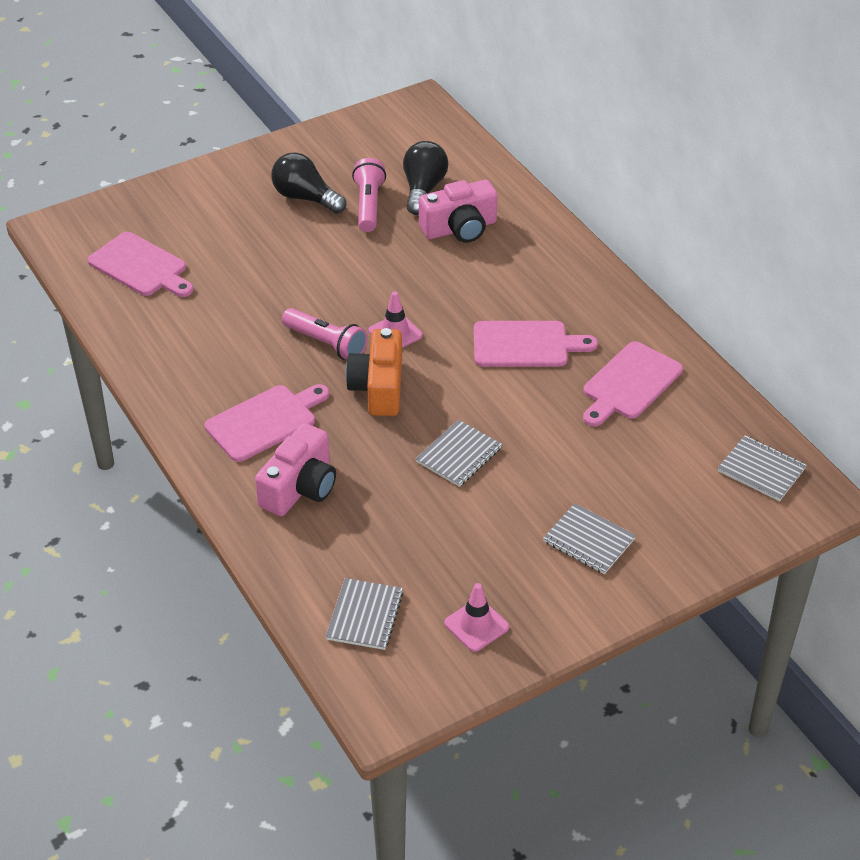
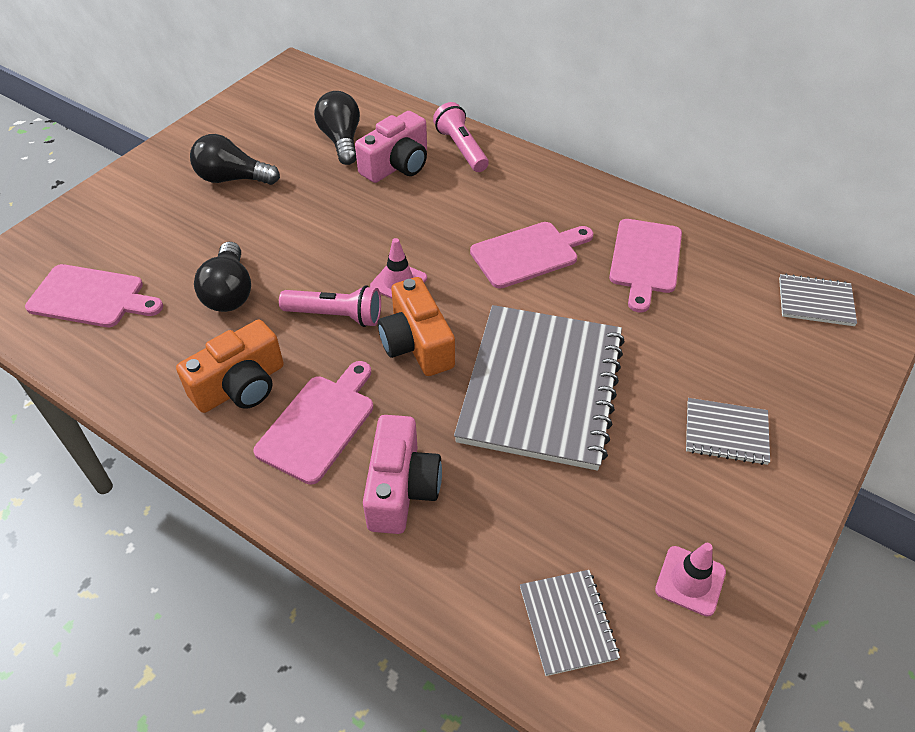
camera: 25 degrees left, 5 degrees up
pink flashlight [352,158,386,232] -> pink flashlight moved to [433,102,489,172]
grey notebook [416,420,502,487] -> grey notebook [454,305,625,470], size x2.27
none -> orange camera [176,320,284,413]
none -> black light bulb [194,242,251,312]

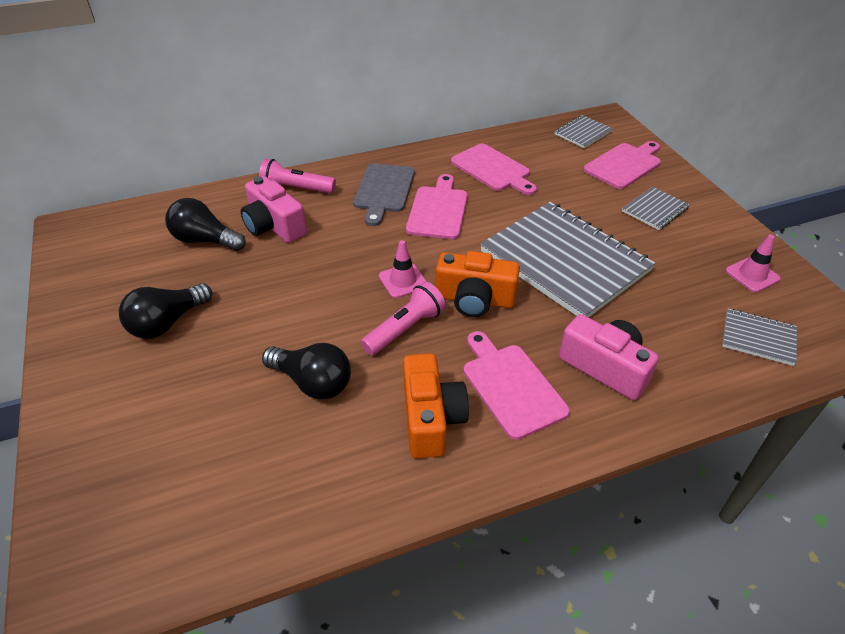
camera: 55 degrees left, 5 degrees down
pink cutting board [25,264,163,327] -> pink cutting board moved to [584,141,661,189]
pink camera [355,111,427,183] -> pink camera turned 150 degrees clockwise [241,176,307,243]
none -> grey cutting board [353,163,415,226]

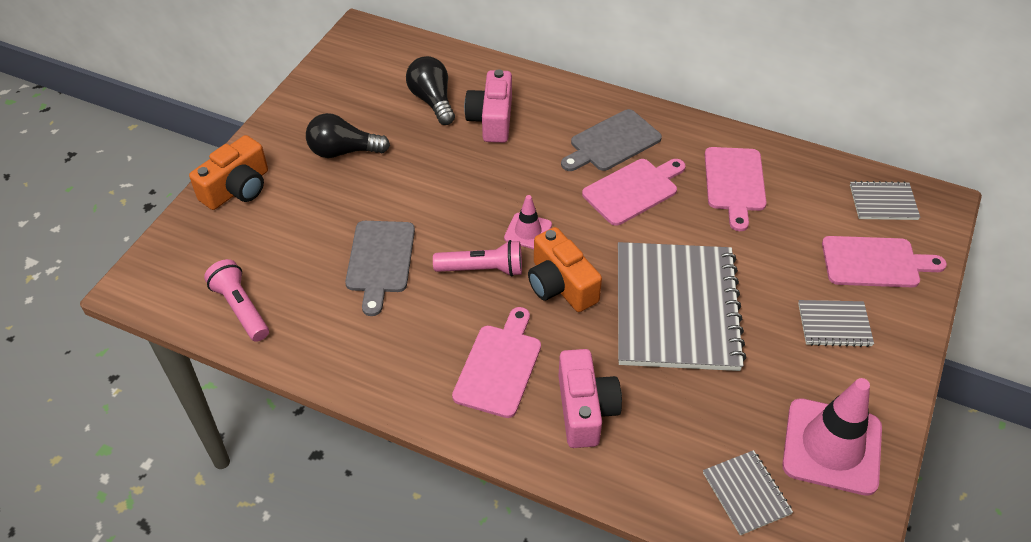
camera: 45 degrees right, 5 degrees up
pink flashlight [259,159,336,193] -> pink flashlight moved to [204,259,269,342]
black light bulb [262,343,351,400] -> grey cutting board [345,221,415,316]
orange camera [403,353,469,458] -> orange camera moved to [189,135,268,210]
pink traffic cone [725,234,781,293] -> pink traffic cone [782,378,882,496], size x1.94

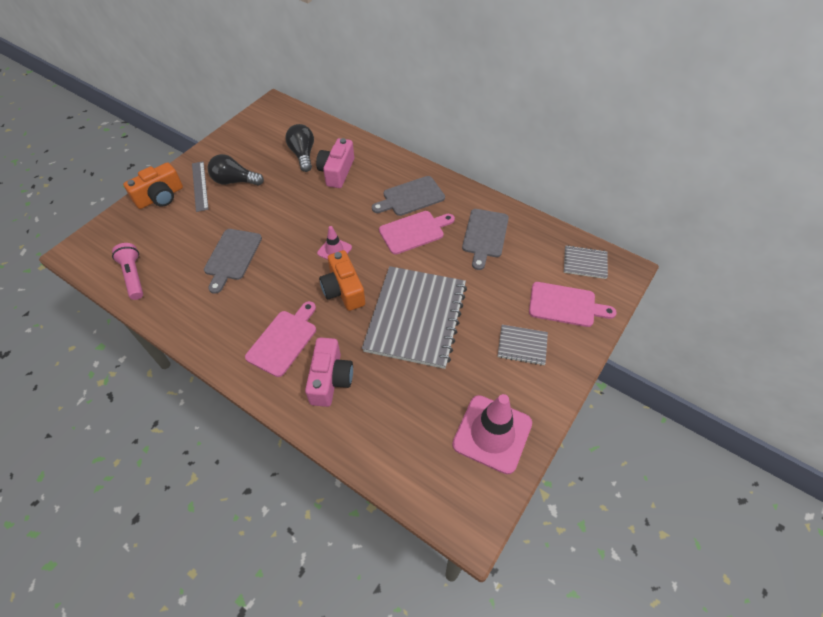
camera: 10 degrees right, 5 degrees up
pink flashlight [433,240,522,277] -> none
grey notebook [703,450,793,536] -> none
pink cutting board [705,147,767,231] -> grey cutting board [462,209,509,270]
none -> grey ruler [192,161,209,212]

